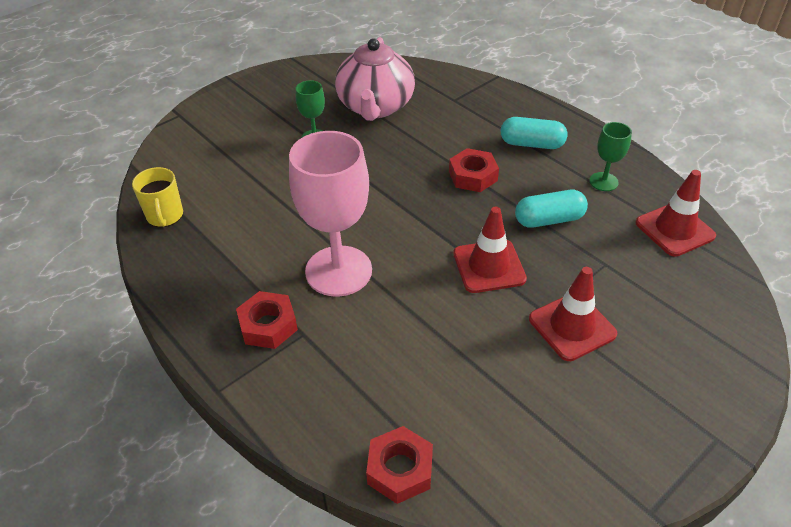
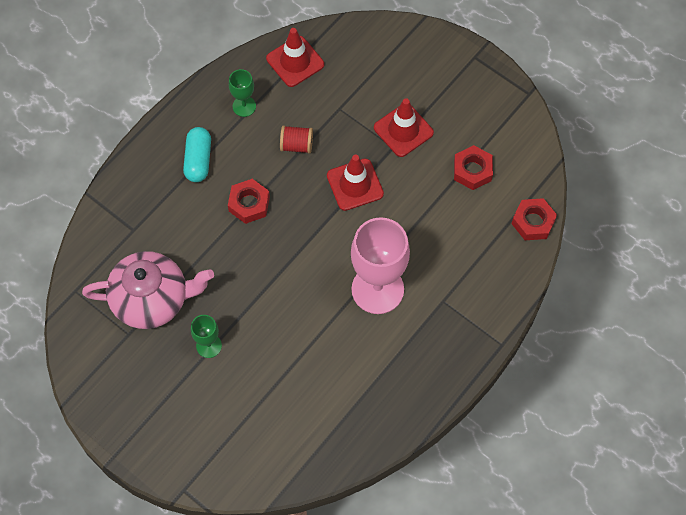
camera: 100 degrees left, 20 degrees up
yellow mug [132,167,183,227] -> none
red nut [236,291,298,349] -> red nut moved to [454,145,493,190]
turquoise capsule [515,190,588,228] -> red spool [280,126,313,154]

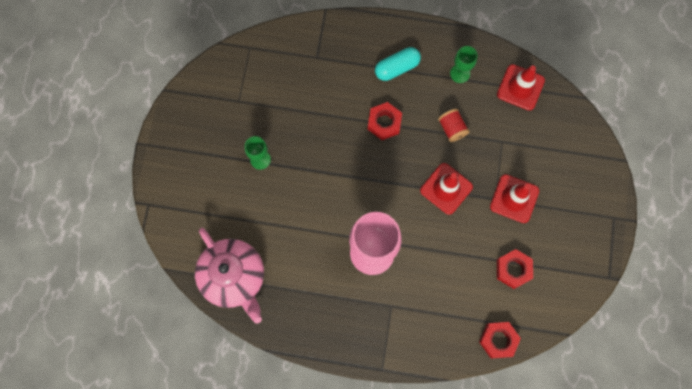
camera: 60 degrees right, 10 degrees up
pink teapot [82,251,214,329] -> pink teapot moved to [195,228,264,324]

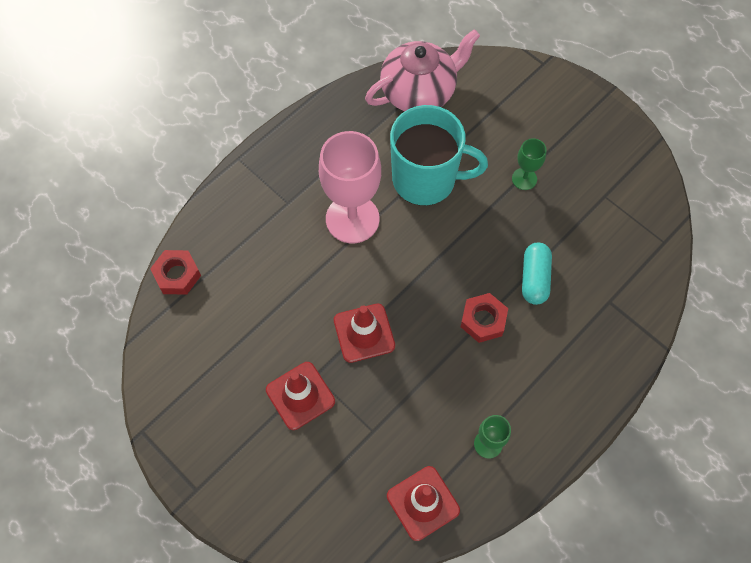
camera: 125 degrees right, 10 degrees down
pink teapot [195,228,264,324] -> pink teapot turned 150 degrees clockwise [365,29,480,111]
turquoise capsule [375,47,421,81] -> turquoise capsule moved to [522,243,552,305]
red spool [438,109,469,142] -> none
red nut [497,249,533,289] -> none
none -> turquoise mug [390,105,488,206]

